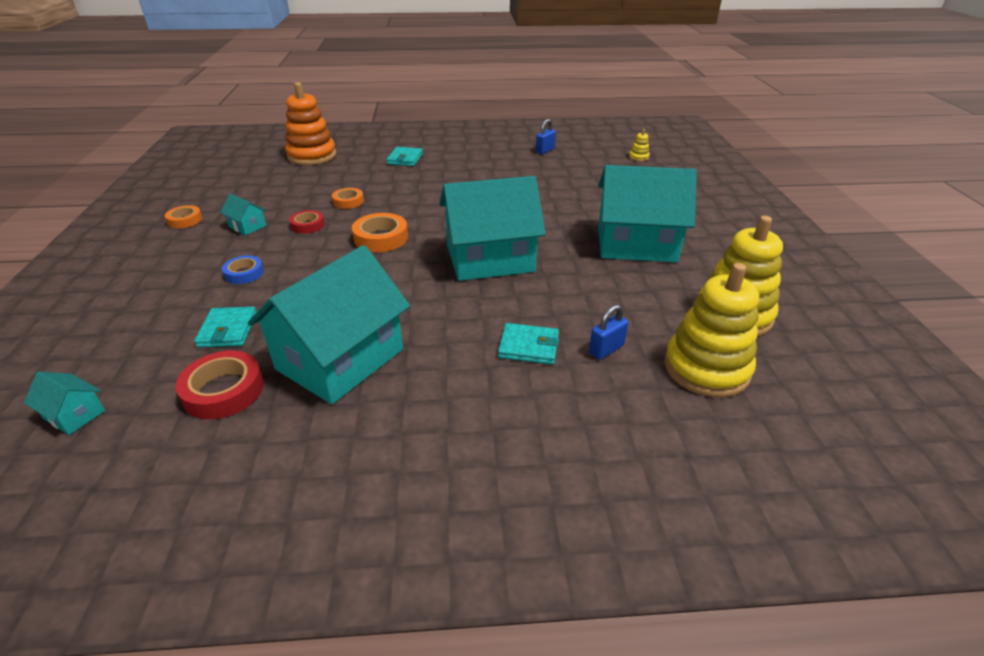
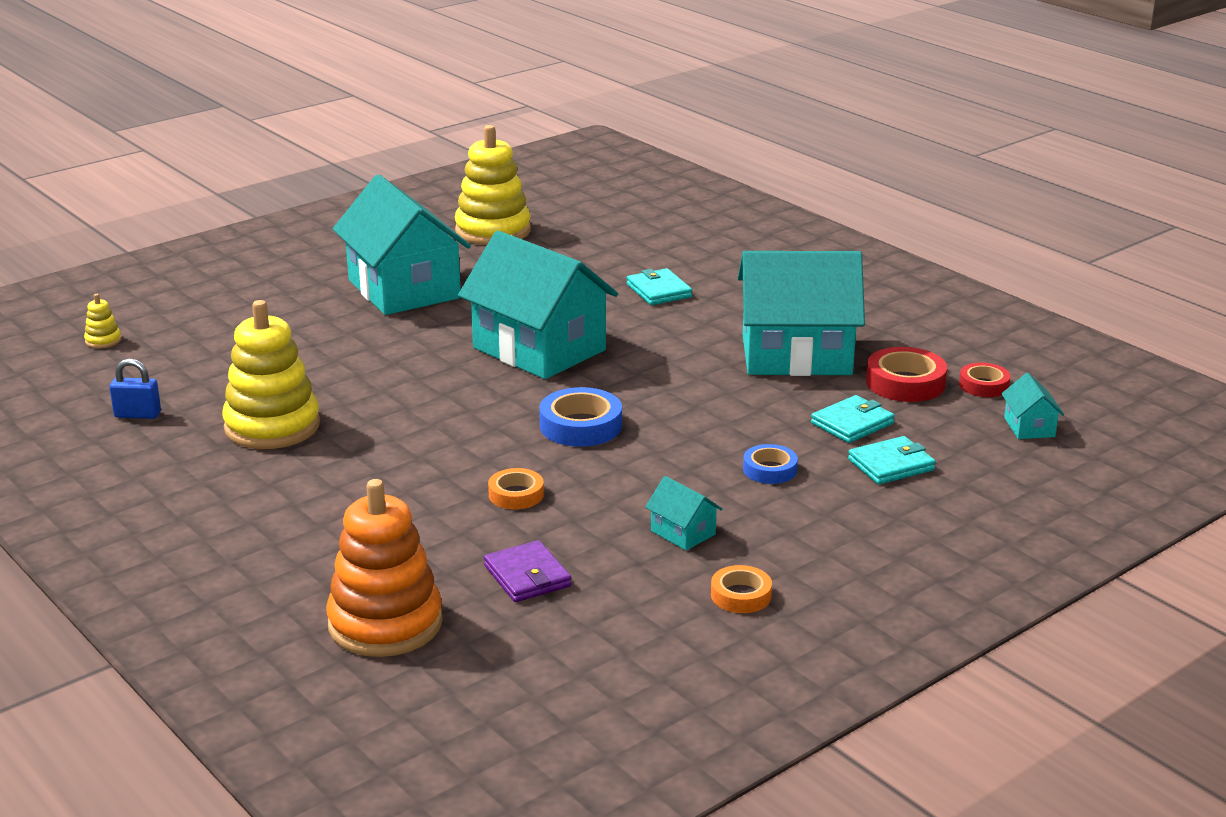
camera: 125 degrees left, 10 degrees down
turquoise house [220,194,266,235] -> turquoise house turned 45 degrees counterclockwise [645,476,722,550]
red tape [289,210,325,234] -> red tape moved to [959,363,1010,397]
orange tape [352,213,408,252] -> blue tape [539,387,622,447]
turquoise wallet [386,147,423,166] -> turquoise wallet moved to [848,436,936,485]
blue padlock [589,305,628,360] -> none
yellow stacking toy [664,263,759,397] -> yellow stacking toy moved to [222,300,320,449]
none -> purple wallet [484,540,572,602]

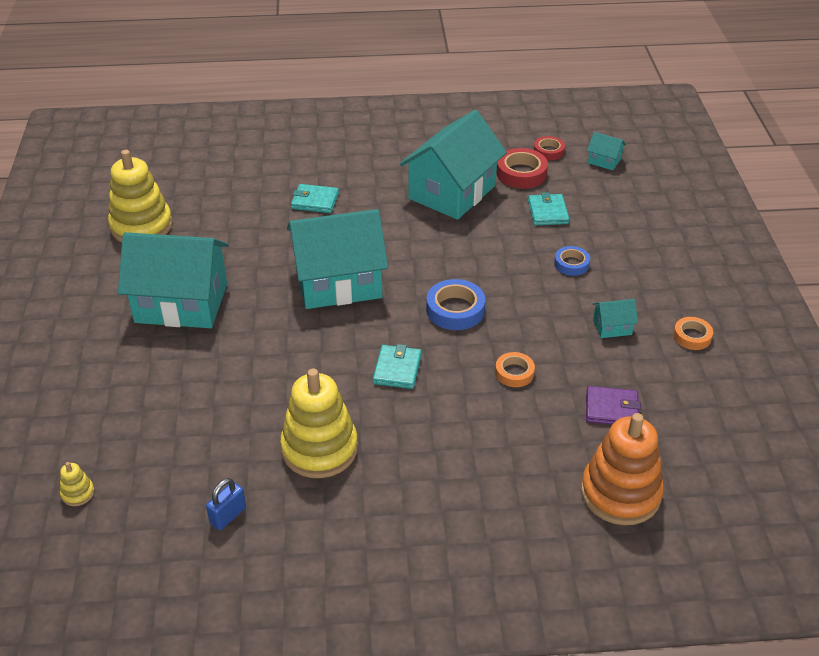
camera: 55 degrees left, 15 degrees up
turquoise wallet [848,436,936,485] -> turquoise wallet moved to [373,344,422,389]

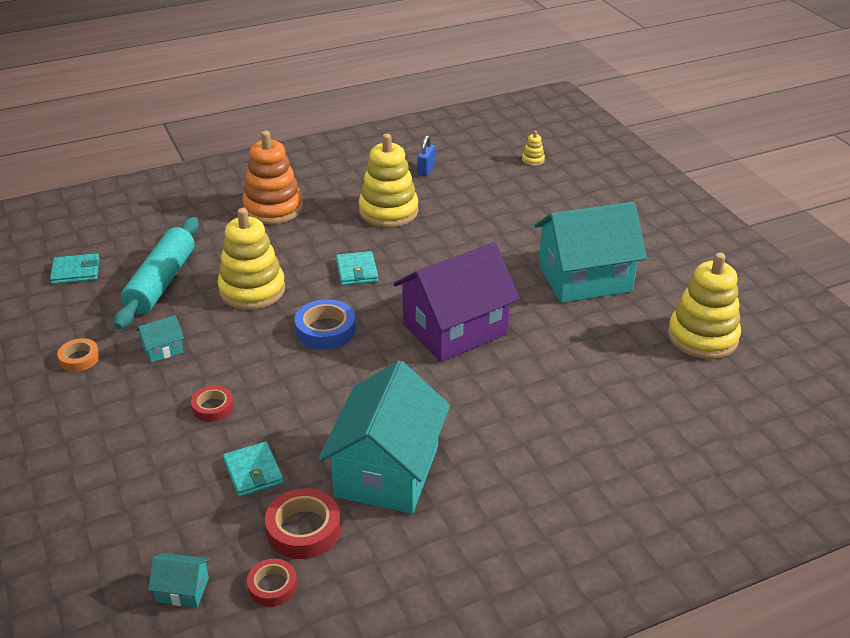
camera: 160 degrees right, 5 degrees down
turquoise house [287,209,388,309] -> purple house [393,242,520,362]
turquoise wallet [291,184,339,213] -> turquoise wallet moved to [50,253,100,284]
orange tape [495,352,535,387] -> yellow stacking toy [218,208,285,310]
blue tape [554,246,590,276] -> red tape [191,386,234,422]
orange stacking toy [581,413,664,525] -> orange stacking toy moved to [242,131,303,224]
purple wallet [586,386,641,425] -> turquoise rolling pin [114,217,199,329]

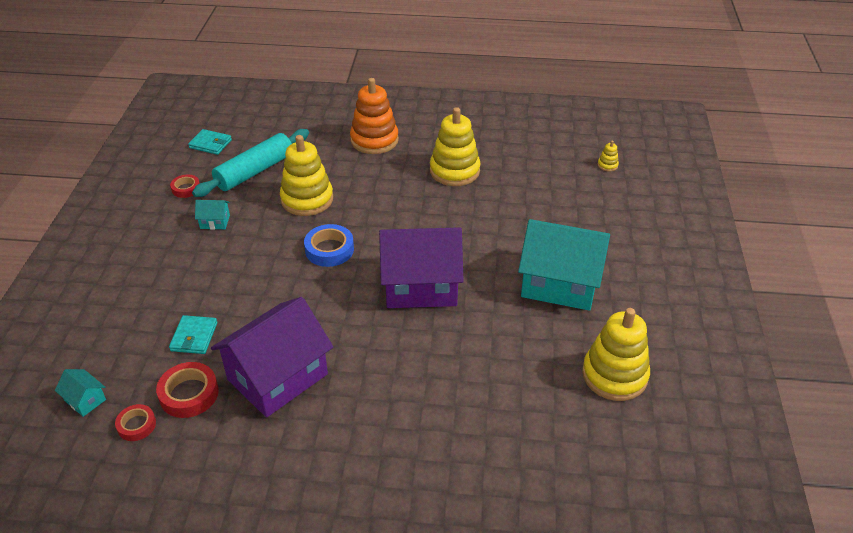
camera: 30 degrees right, 5 degrees up
orange tape [57,338,100,372] -> none
red tape [191,386,234,422] -> red tape moved to [170,174,200,198]
turquoise house [318,360,450,514] -> purple house [211,297,333,417]
turquoise wallet [336,251,378,286] -> none
blue padlock [417,135,435,176] -> none

